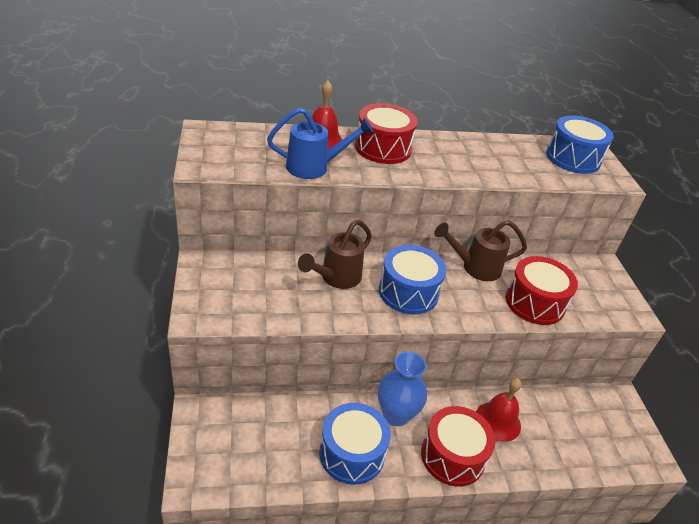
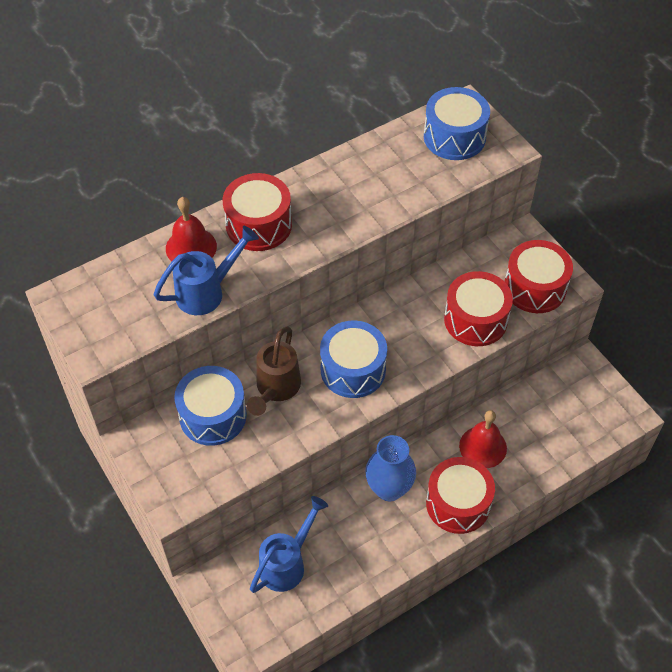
camera: 20 degrees left, 15 degrees up
blue drum [319,403,391,485] -> blue drum moved to [174,366,247,446]
brown watering can [434,220,527,281] -> none
none -> blue watering can [250,496,328,593]
none -> red drum [504,240,573,313]

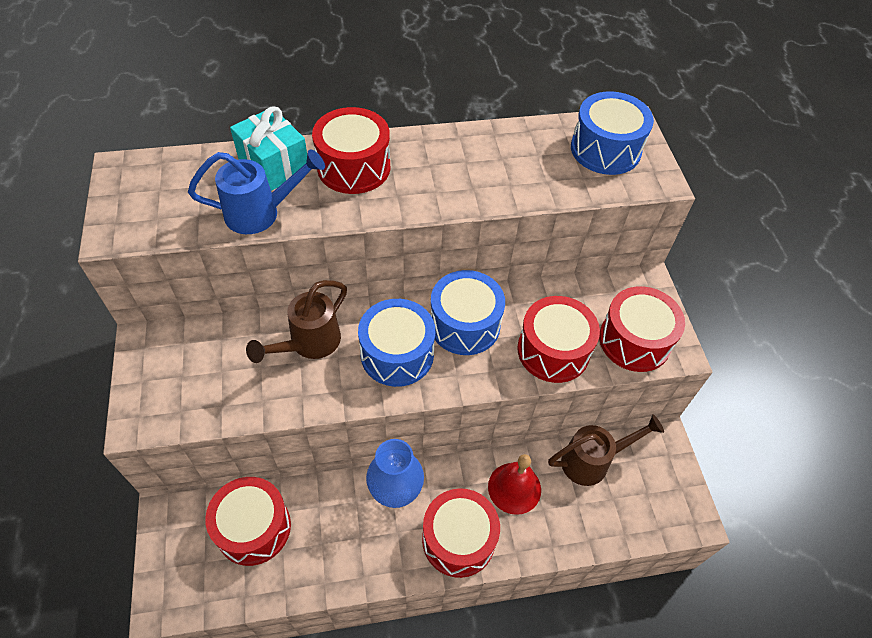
camera: 20 degrees right, 0 degrees up
red bell [166,197,217,262] -> turquoise gift [230,106,307,191]
blue drum [174,366,247,446] -> blue drum moved to [430,270,505,355]
blue watering can [250,496,328,593] -> red drum [205,477,291,566]
none -> brown watering can [548,414,664,486]

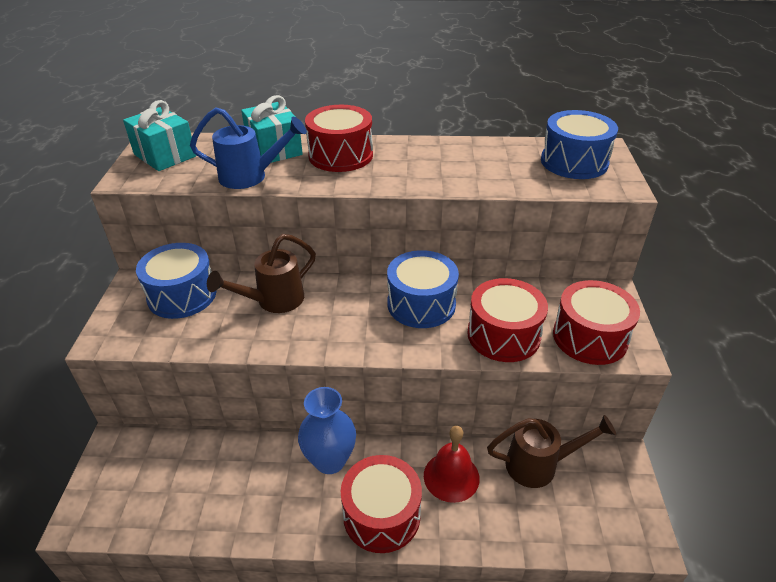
camera: 15 degrees right, 15 degrees down
red drum [205,477,291,566] -> none
blue drum [358,299,435,387] -> blue drum moved to [136,243,216,319]
none -> turquoise gift [123,100,196,171]

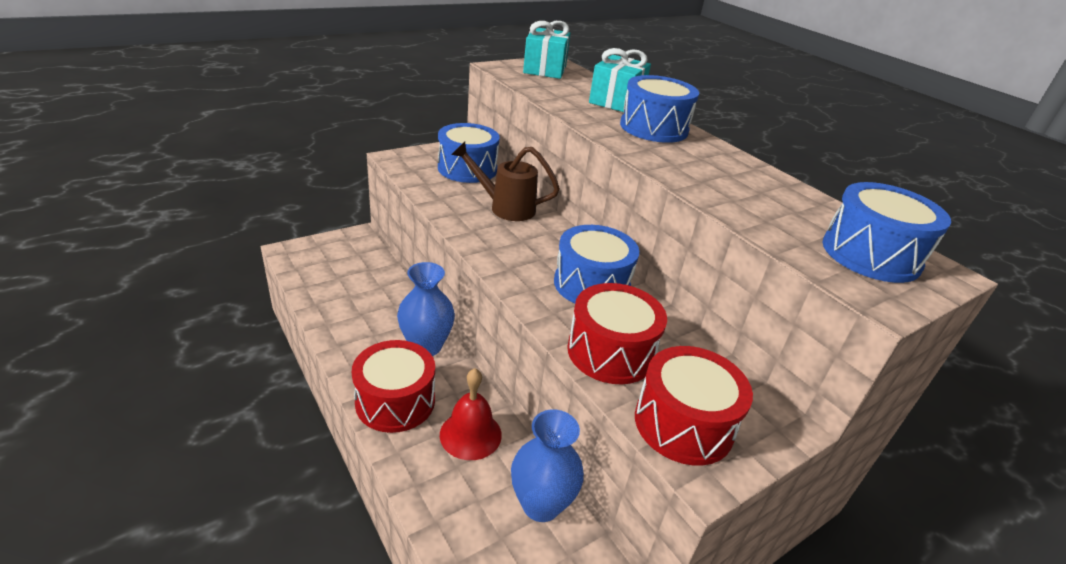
camera: 50 degrees right, 5 degrees down
blue watering can [190,107,307,189] -> none
red drum [305,105,373,172] -> blue drum [620,75,699,143]
brown watering can [487,415,616,488] -> blue vase [511,409,584,522]

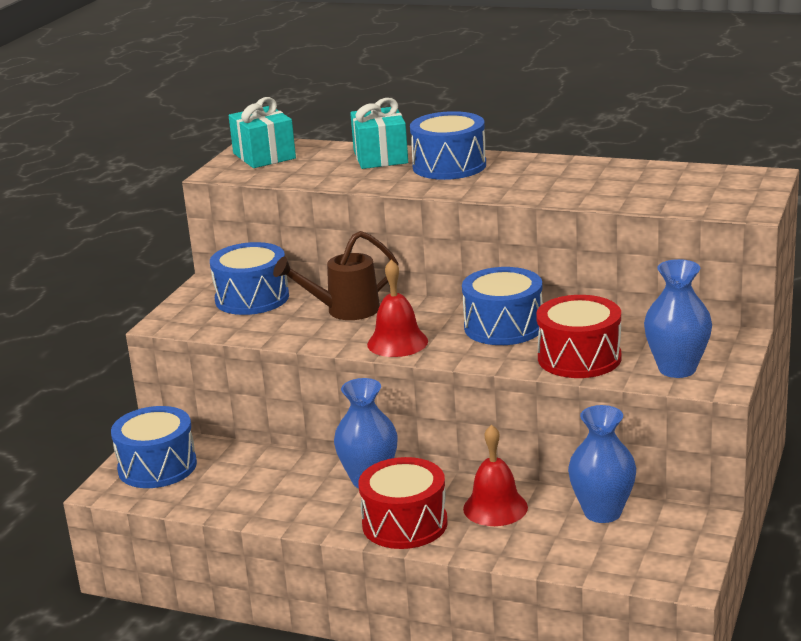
camera: 30 degrees left, 10 degrees down
red drum [635,346,753,465] -> blue vase [644,259,712,378]
blue drum [823,182,951,283] -> blue drum moved to [111,406,197,488]
none -> red bell [367,260,428,357]

